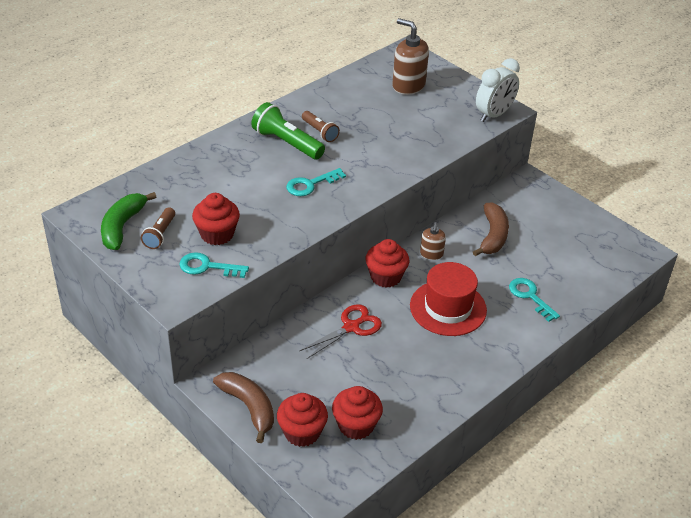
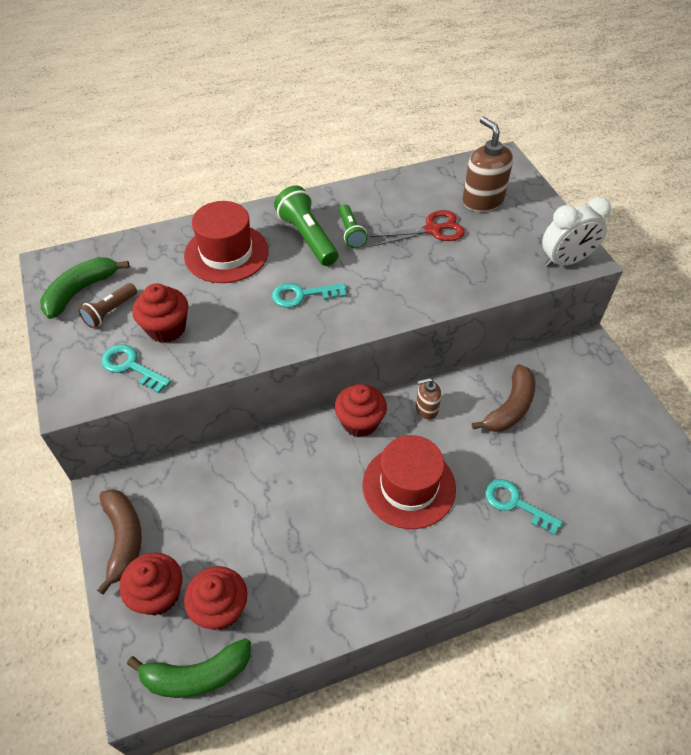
camera: 25 degrees right, 10 degrees up
red scissors [300,304,382,359] -> red scissors moved to [370,210,465,246]
brown flashlight [302,111,340,142] -> green flashlight [339,205,368,248]
brown soap dispenser [420,222,446,260] -> brown soap dispenser turned 45 degrees clockwise [416,378,441,420]
turquoise key [509,278,560,322] -> turquoise key turned 45 degrees counterclockwise [485,479,563,535]
none -> green banana [127,638,251,698]
none -> red hat [184,201,269,283]

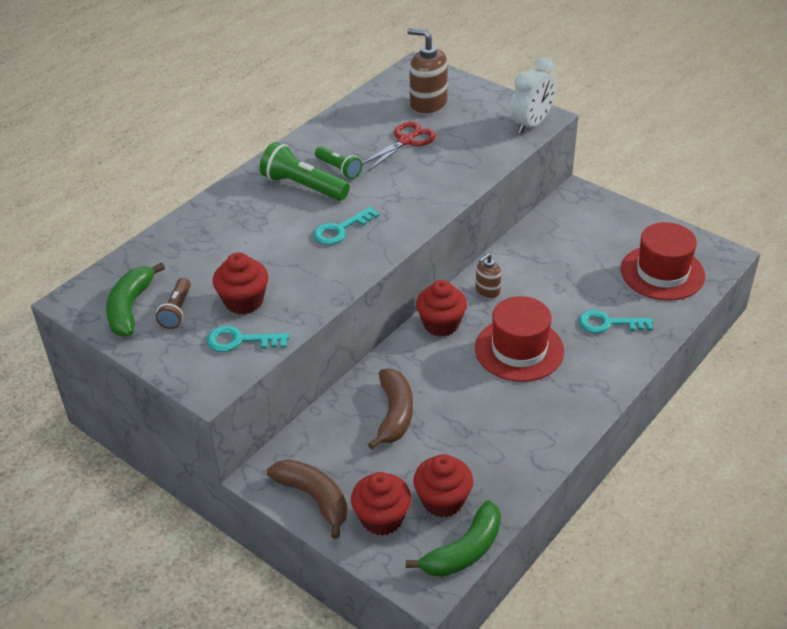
camera: 30 degrees left, 10 degrees down
red hat [184,201,269,283] -> red hat moved to [621,222,705,301]
brown banana [472,364,535,432] -> brown banana moved to [368,368,413,450]

